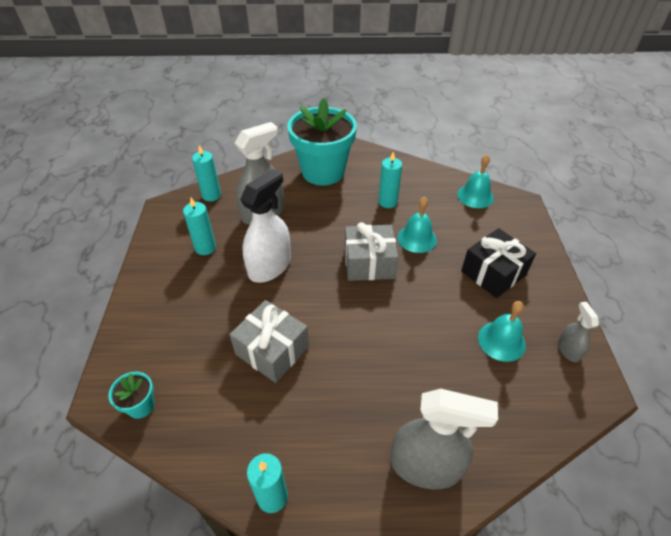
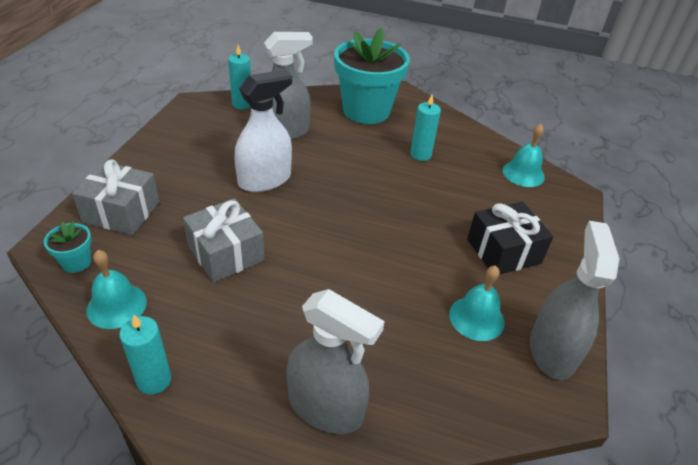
camera: 15 degrees right, 5 degrees down
turquoise candle [183,198,216,255] -> none
grey gift [345,222,398,281] -> grey gift moved to [72,160,160,235]
turquoise bell [398,197,437,253] -> turquoise bell moved to [86,250,147,329]
grey spray bottle [558,302,599,362] -> grey spray bottle [530,221,620,380], size x1.98

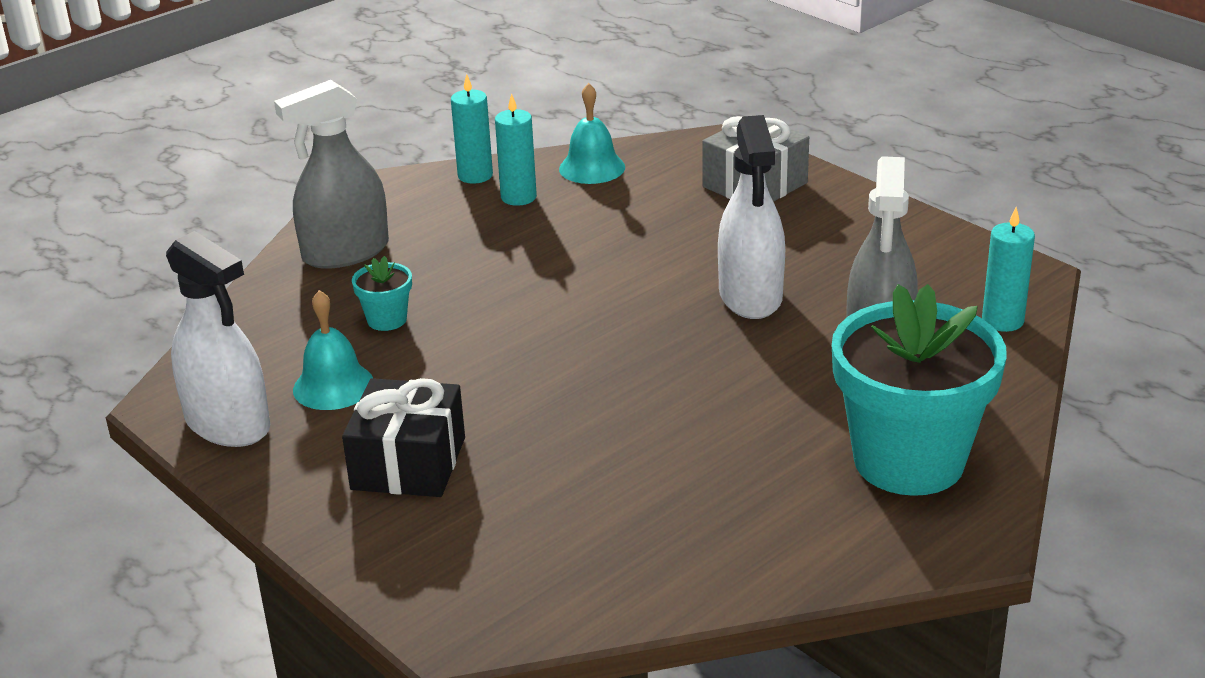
camera: 125 degrees right, 10 degrees down
turquoise flower pot [44,222,92,273] -> turquoise flower pot moved to [352,256,412,331]
grey gift [183,198,264,283] -> none
turquoise candle [410,95,441,161] -> turquoise candle moved to [495,93,537,206]
turquoise bell [502,124,545,187] -> none
grey spray bottle [530,221,620,380] -> white spray bottle [166,231,270,447]

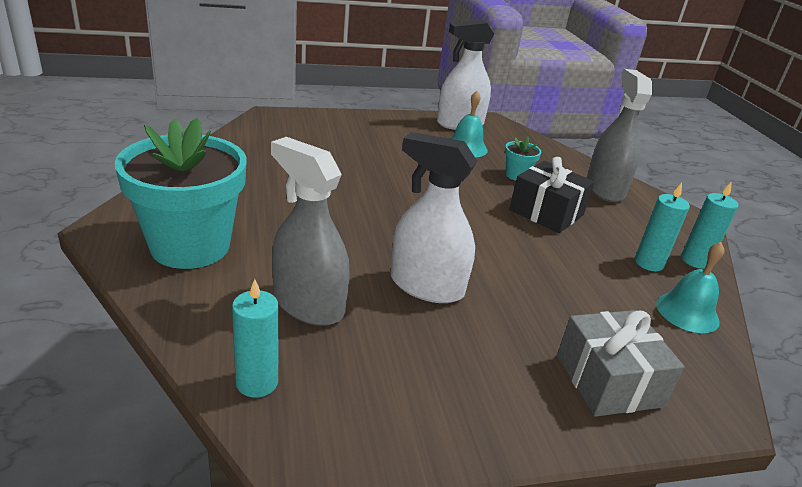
camera: 115 degrees right, 0 degrees up
black gift [342,378,465,497] -> black gift moved to [509,157,594,233]

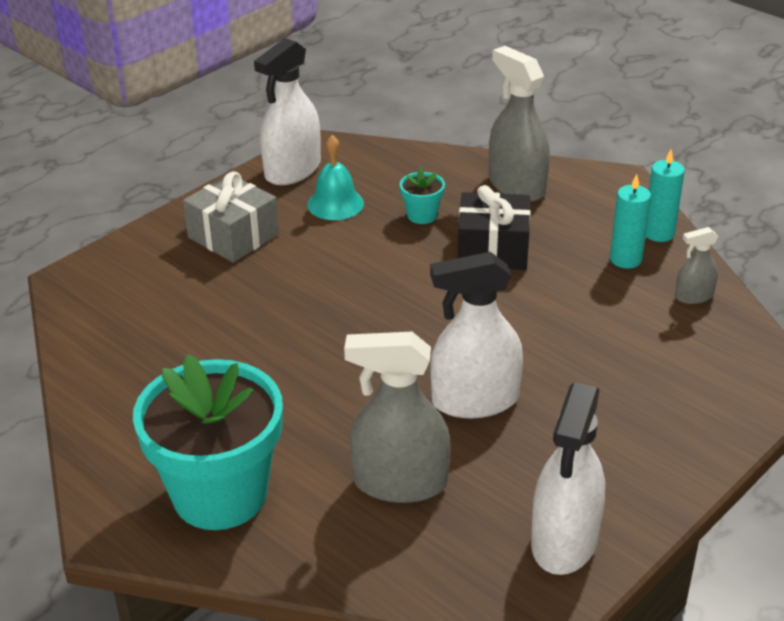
camera: 30 degrees left, 5 degrees up
turquoise candle [232,279,279,398] -> none
grey gift [557,310,684,417] -> grey gift moved to [183,171,279,263]
turquoise bell [656,242,725,333] -> grey spray bottle [675,227,718,304]
none -> white spray bottle [531,382,605,575]

